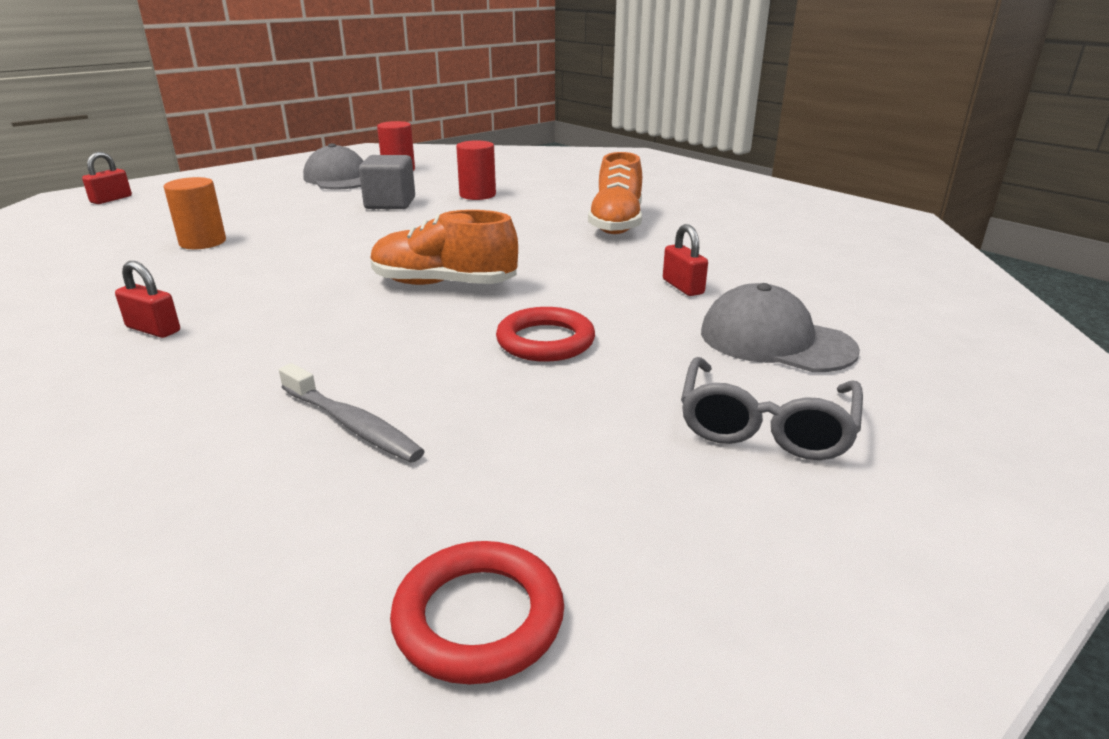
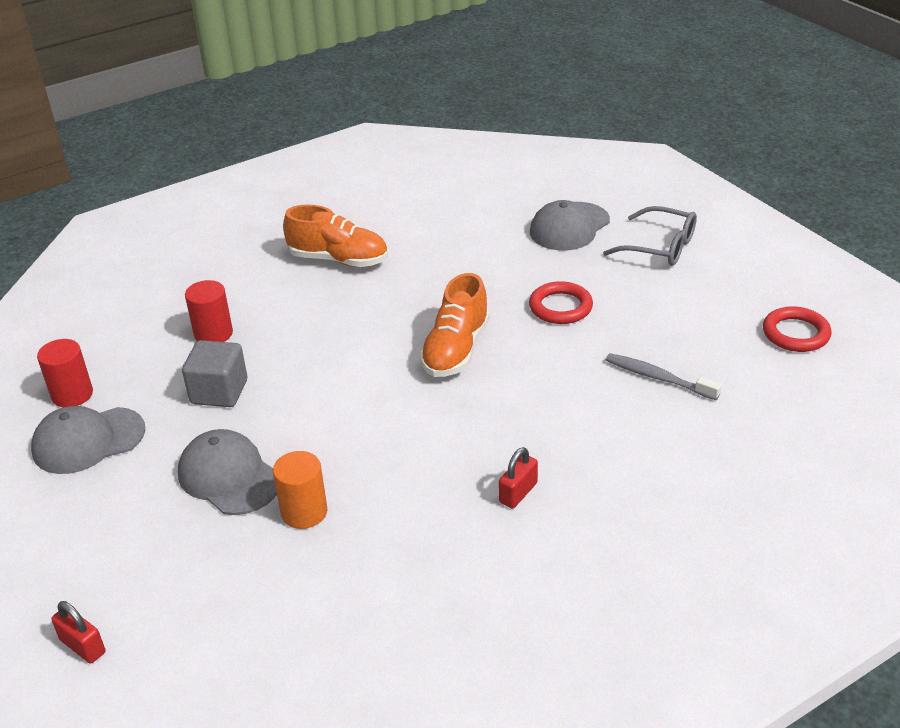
camera: 80 degrees left, 10 degrees up
grey toothbrush [279,363,425,462] -> grey toothbrush turned 105 degrees counterclockwise [606,353,722,400]
red padlock [663,224,708,296] -> none
none -> grey cap [178,429,277,515]

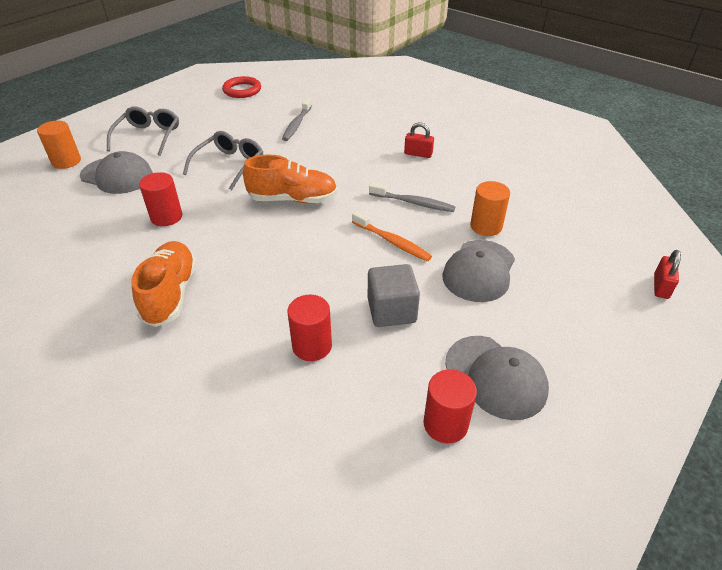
camera: 110 degrees left, 5 degrees up
red ring [529,281,593,324] -> grey glasses [183,131,263,190]
none -> orange cylinder [37,121,81,169]
none -> red cylinder [139,172,182,226]
none -> orange toothbrush [352,211,432,261]
none -> grey toothbrush [369,182,456,212]

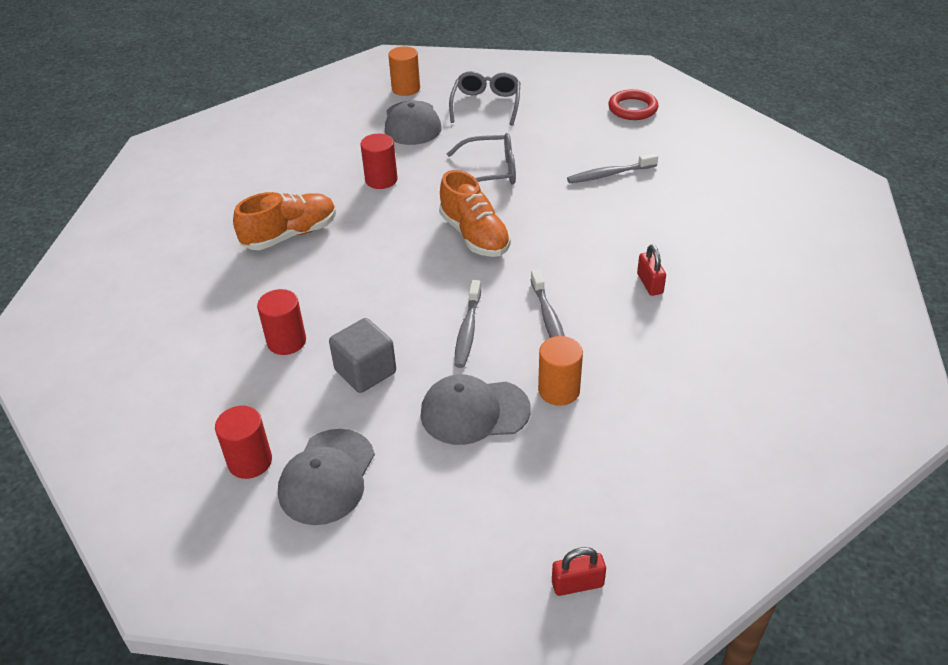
camera: 60 degrees right, 0 degrees up
grey glasses [107,106,179,156] -> grey glasses turned 60 degrees counterclockwise [449,71,520,126]
orange toothbrush [352,211,432,261] -> grey toothbrush [454,280,481,368]

